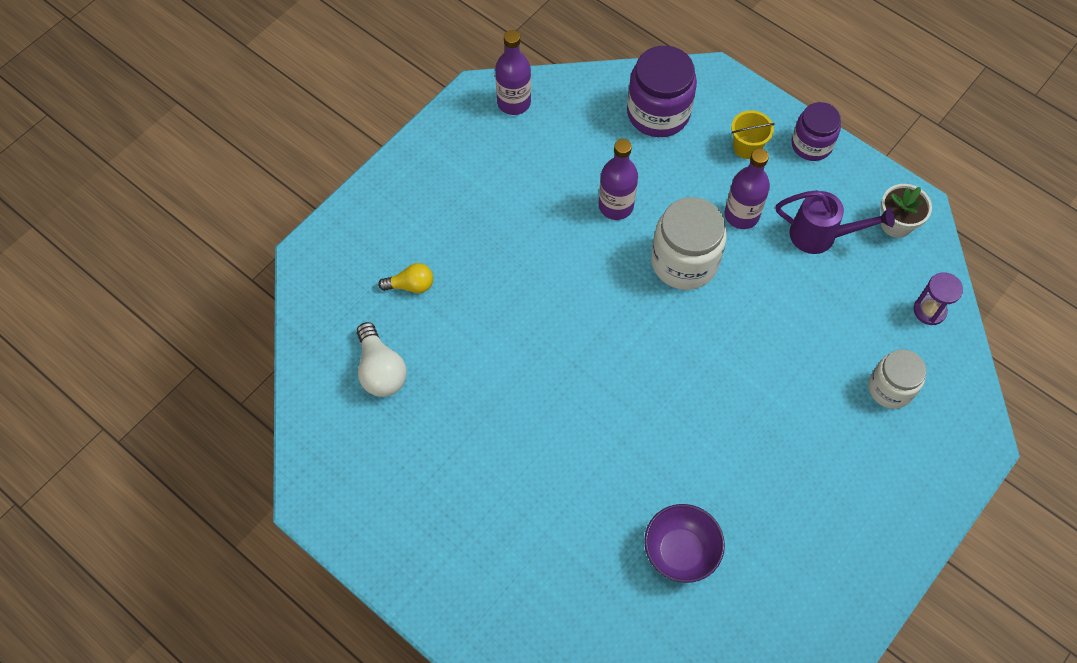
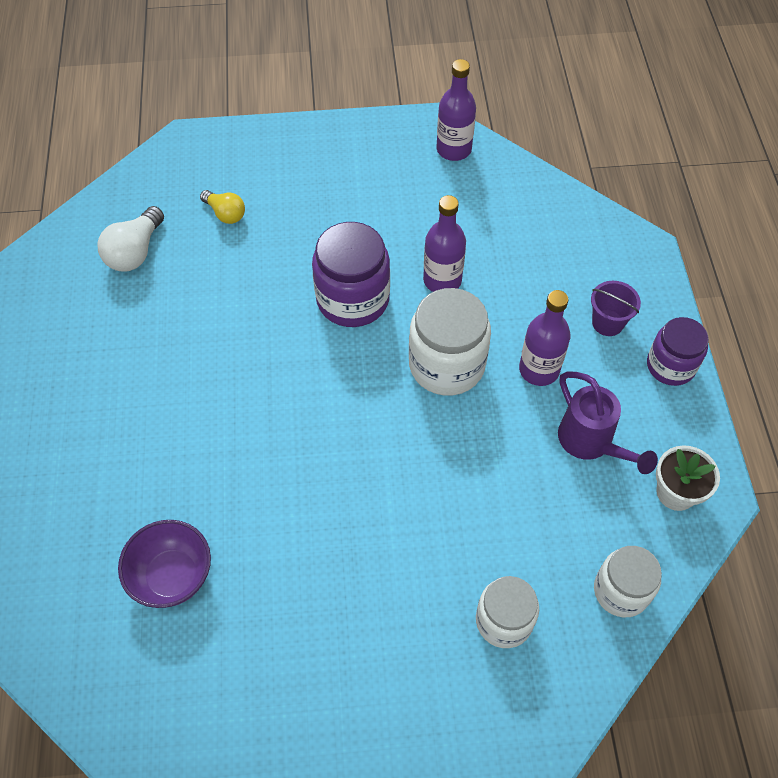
camera: 45 degrees right, 5 degrees down
purple jar [627,46,697,137] -> purple jar moved to [312,222,390,327]
yellow bucket [731,110,775,159] -> purple bucket [591,281,641,336]
purple hourglass [914,272,963,325] -> white jar [594,546,662,617]

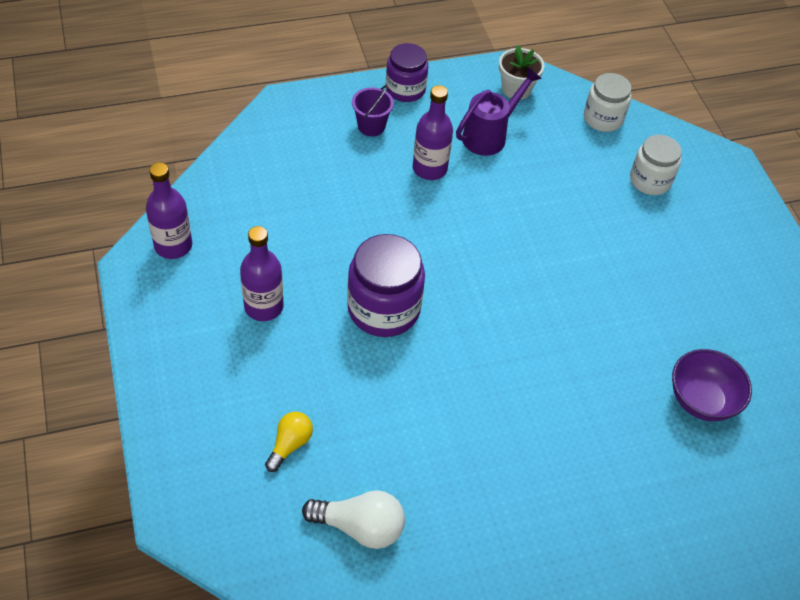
camera: 105 degrees left, 5 degrees down
white jar [409,288,491,396] -> none
purple bottle [423,195,466,292] -> purple bottle moved to [240,226,284,321]

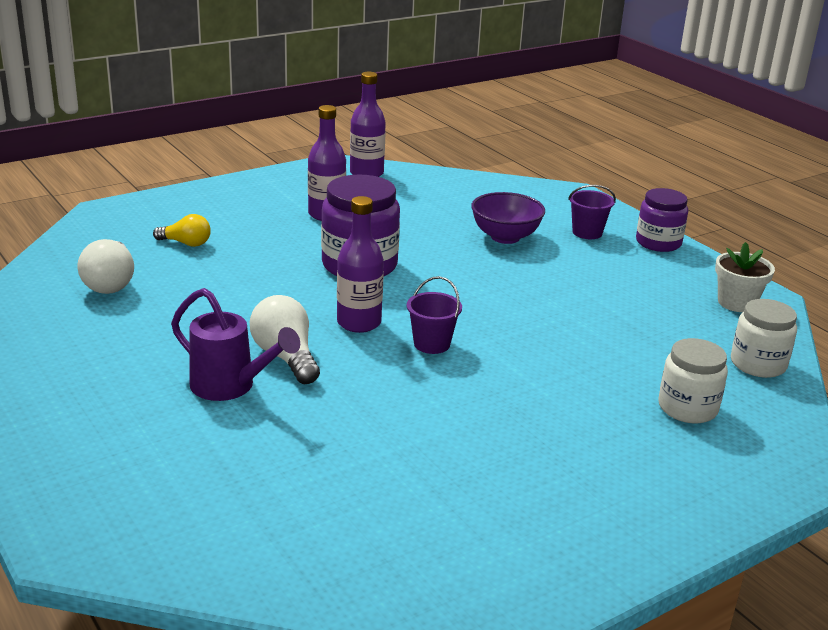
camera: 75 degrees right, 25 degrees down
purple bottle [413,85,453,180] -> purple bottle moved to [337,196,384,333]
purple watering can [456,67,542,156] -> purple watering can moved to [171,288,300,401]
purple bowl [672,349,752,421] -> purple bowl moved to [471,192,545,244]
none -> white light bulb [250,295,320,384]
none -> purple bucket [407,276,462,354]

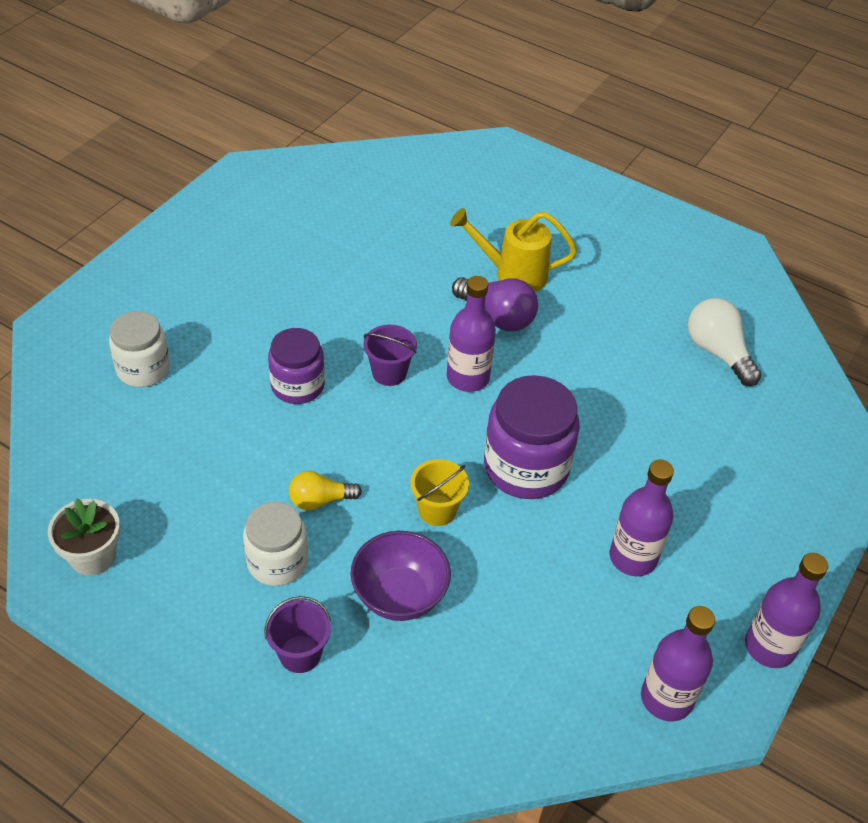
camera: 155 degrees right, 20 degrees up
yellow light bulb [153,214,211,247] -> yellow light bulb moved to [289,471,362,511]
purple watering can [171,288,300,401] -> yellow watering can [450,208,577,292]
white light bulb [250,295,320,384] -> purple light bulb [452,277,538,331]
purple jar [636,188,688,252] -> purple jar moved to [268,328,325,404]
white jar [731,299,797,378] -> white jar moved to [243,502,308,586]
none -> yellow bucket [410,459,469,526]
none -> purple bottle [745,553,828,668]

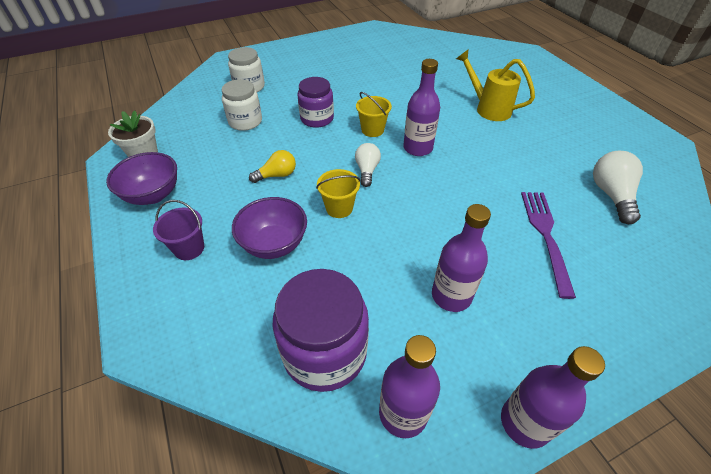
camera: 35 degrees right, 0 degrees up
white jar [243,502,308,586] -> white jar moved to [222,79,262,131]
yellow light bulb [289,471,362,511] -> yellow light bulb turned 135 degrees clockwise [249,150,296,183]
purple bucket [363,325,417,386] -> yellow bucket [356,92,392,137]
purple light bulb [452,277,538,331] -> none
purple jar [484,375,580,499] -> purple jar moved to [272,269,369,392]
none -> purple bowl [106,152,177,205]
none -> white light bulb [355,143,381,187]
none -> purple fork [521,192,576,299]

